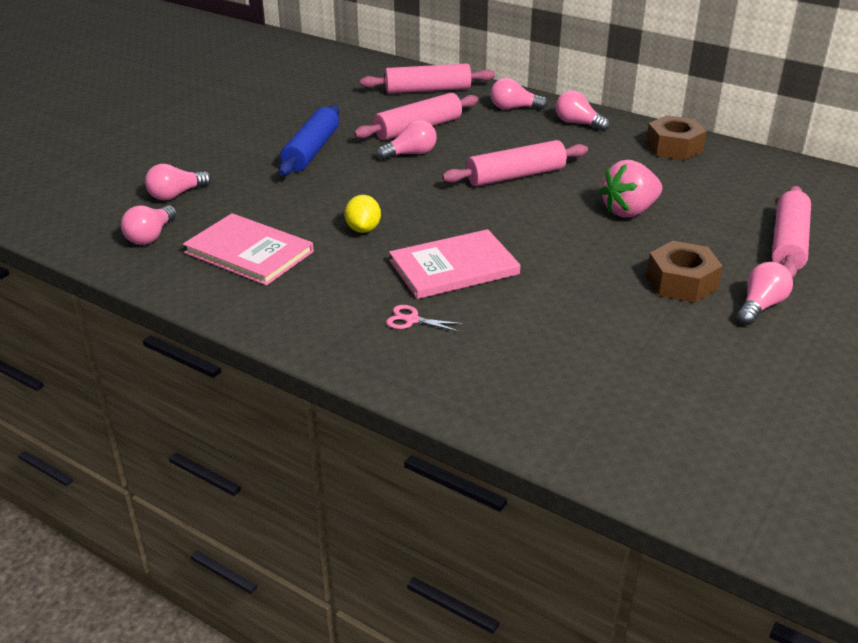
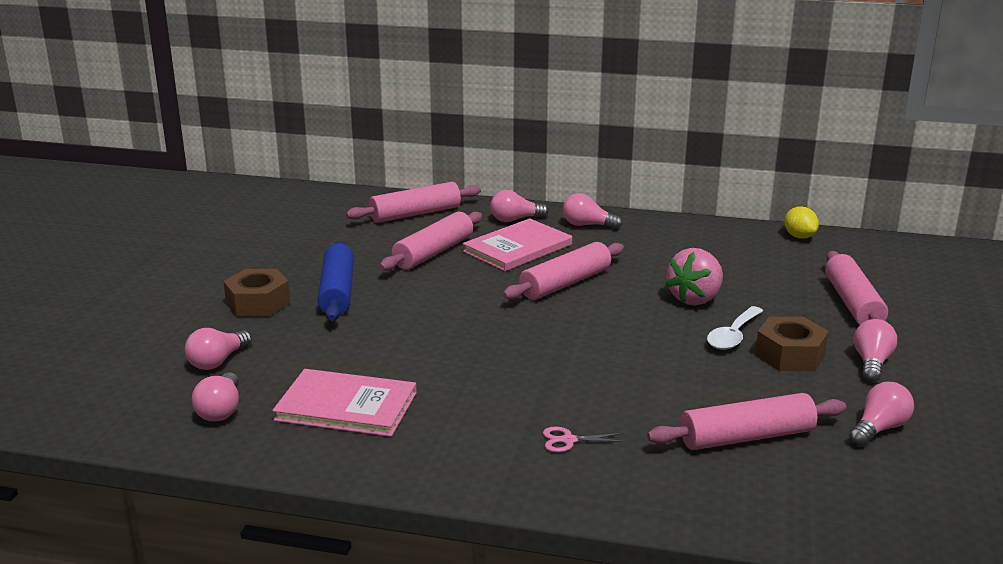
camera: 20 degrees left, 10 degrees down
yellow lemon [345,195,381,233] -> yellow lemon moved to [784,207,819,239]
pink light bulb [377,120,437,160] -> pink light bulb moved to [849,382,914,446]
pink book [389,229,520,299] -> pink book moved to [463,218,572,271]
brown nut [646,115,707,160] -> brown nut moved to [223,269,291,317]
none -> pink rolling pin [647,393,846,450]
none -> white spoon [707,306,763,350]

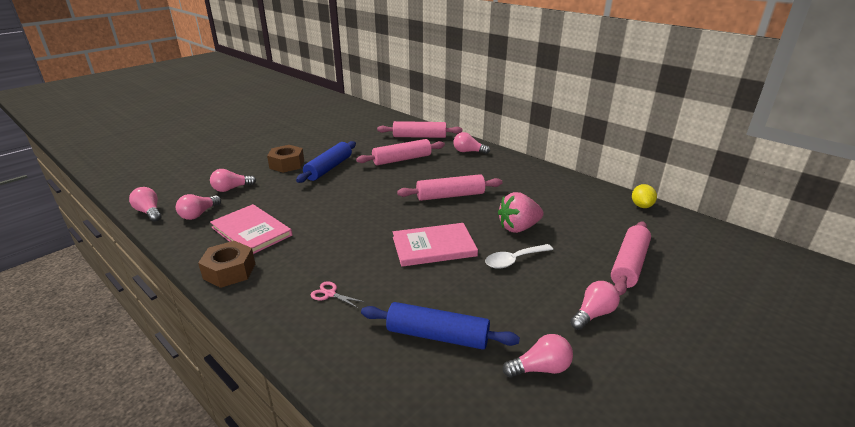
camera: 30 degrees right, 5 degrees up
pink book [463,218,572,271] -> pink book moved to [393,223,478,267]
pink light bulb [563,193,623,229] -> pink light bulb moved to [129,187,161,222]
pink rolling pin [647,393,846,450] -> blue rolling pin [361,302,520,350]
brown nut [755,317,829,371] -> brown nut moved to [198,241,255,288]

